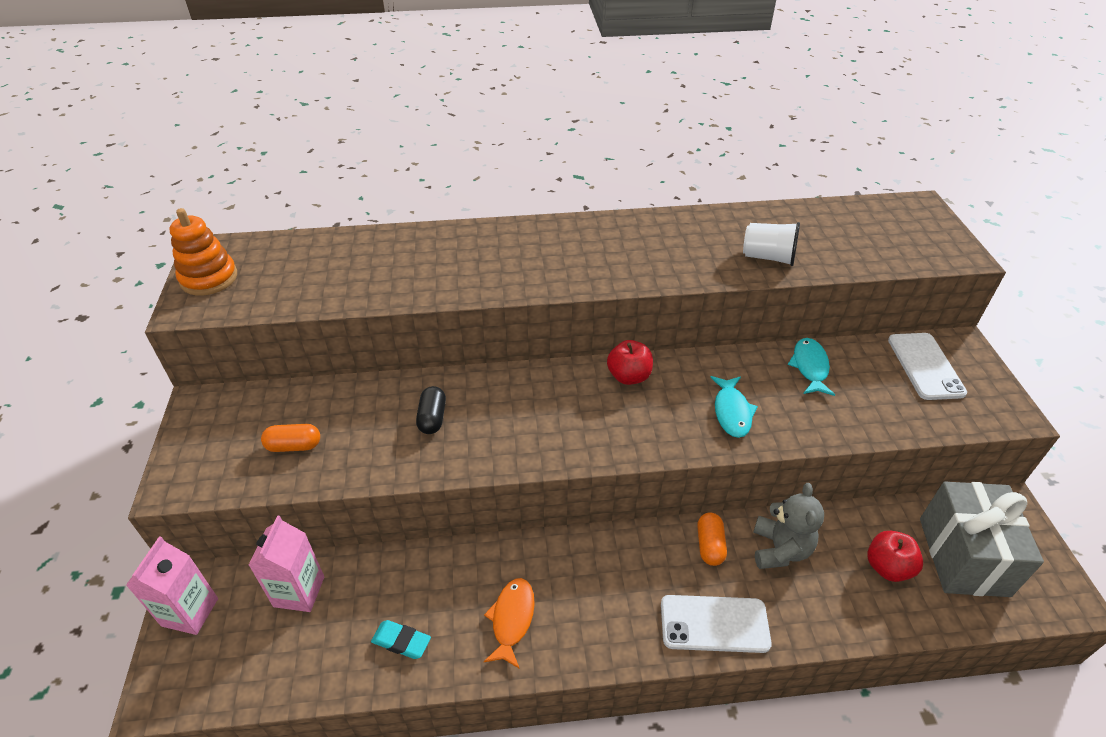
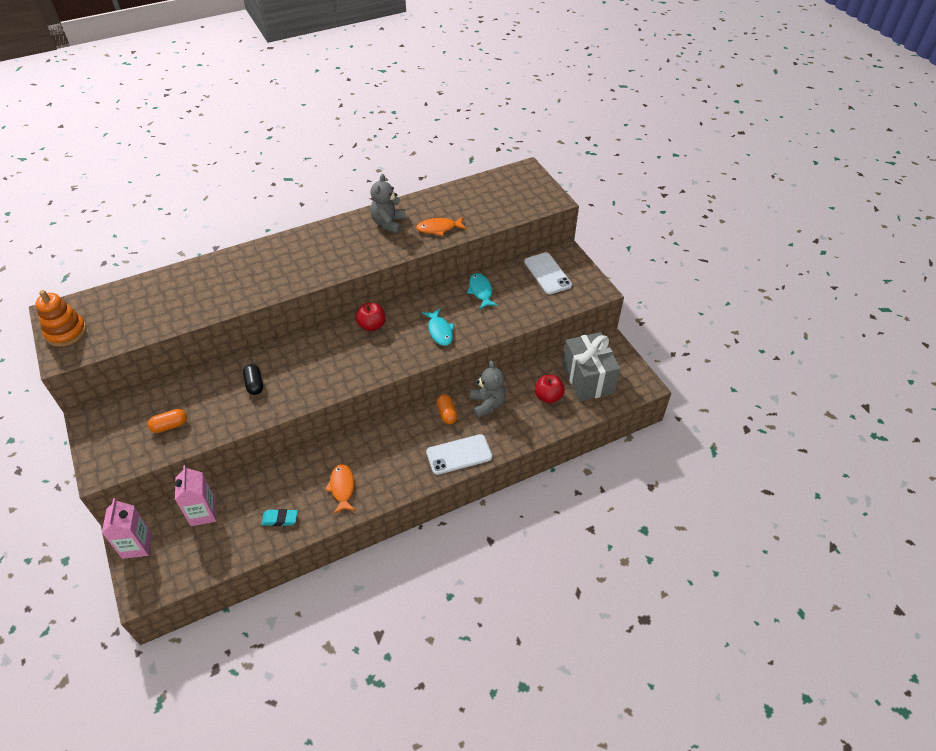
camera: 20 degrees left, 5 degrees up
white cup [743,222,800,266] -> orange fish [416,217,467,236]
none -> grey teddy bear [370,174,406,234]

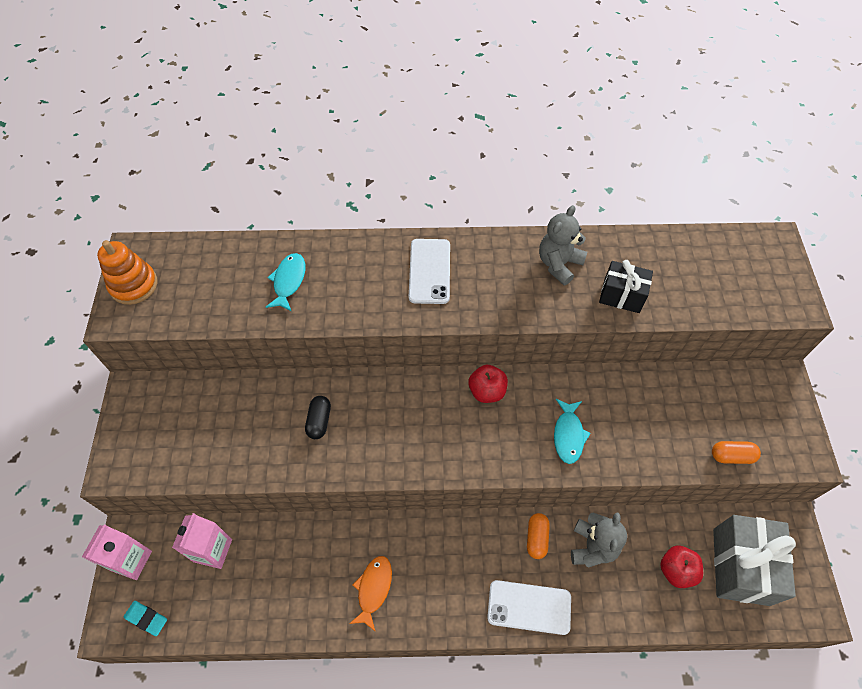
camera: 25 degrees right, 10 degrees up
orange capsule [148,409,187,433] -> orange capsule moved to [712,441,761,464]
turquoise eraser [261,509,298,526] -> turquoise eraser moved to [124,601,167,636]
orange fish [416,217,467,236] -> black gift [599,260,653,313]
turquoise fish [467,273,498,309] -> turquoise fish moved to [266,253,305,311]
white phone [524,252,572,295] -> white phone moved to [409,239,450,304]

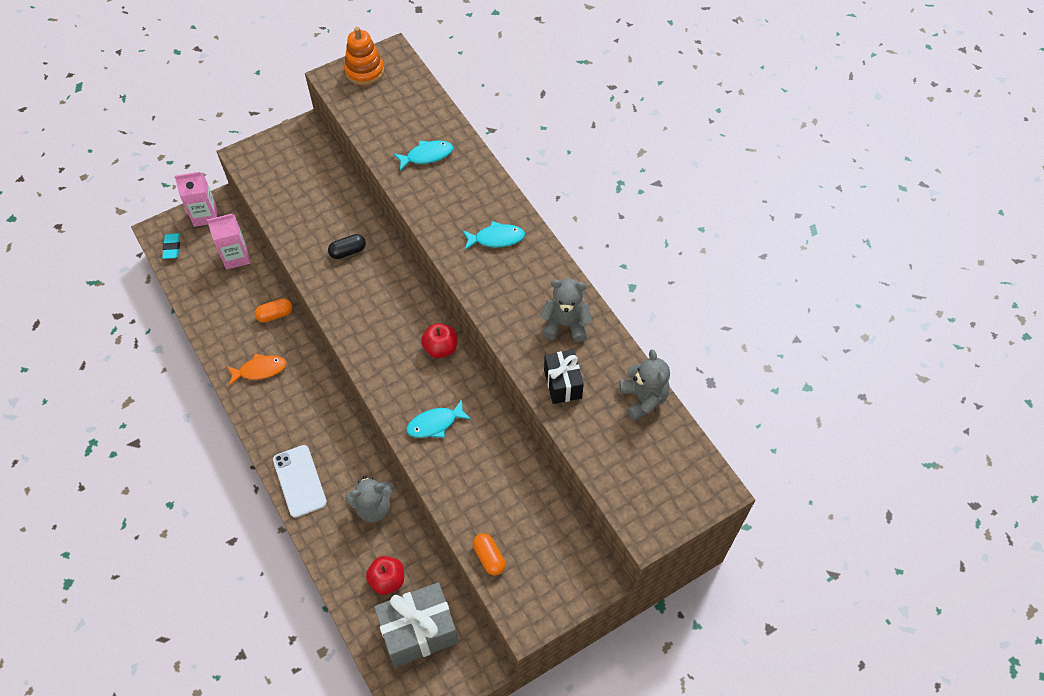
camera: 60 degrees right, 0 degrees up
white phone [409,239,450,304] -> turquoise fish [462,221,525,250]
orange capsule [527,513,550,559] -> orange capsule moved to [255,298,292,323]
none -> grey teddy bear [620,349,670,421]

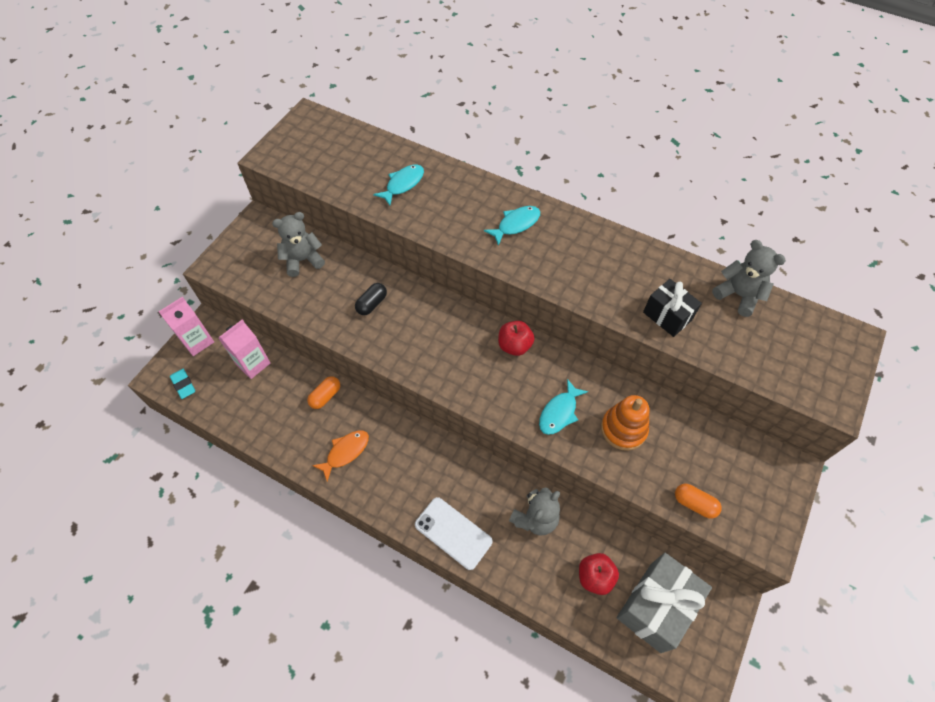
camera: 30 degrees left, 0 degrees up
orange stacking toy [344,27,384,86] -> orange stacking toy moved to [601,395,650,451]
grey teddy bear [540,278,592,342] -> grey teddy bear moved to [272,212,325,277]

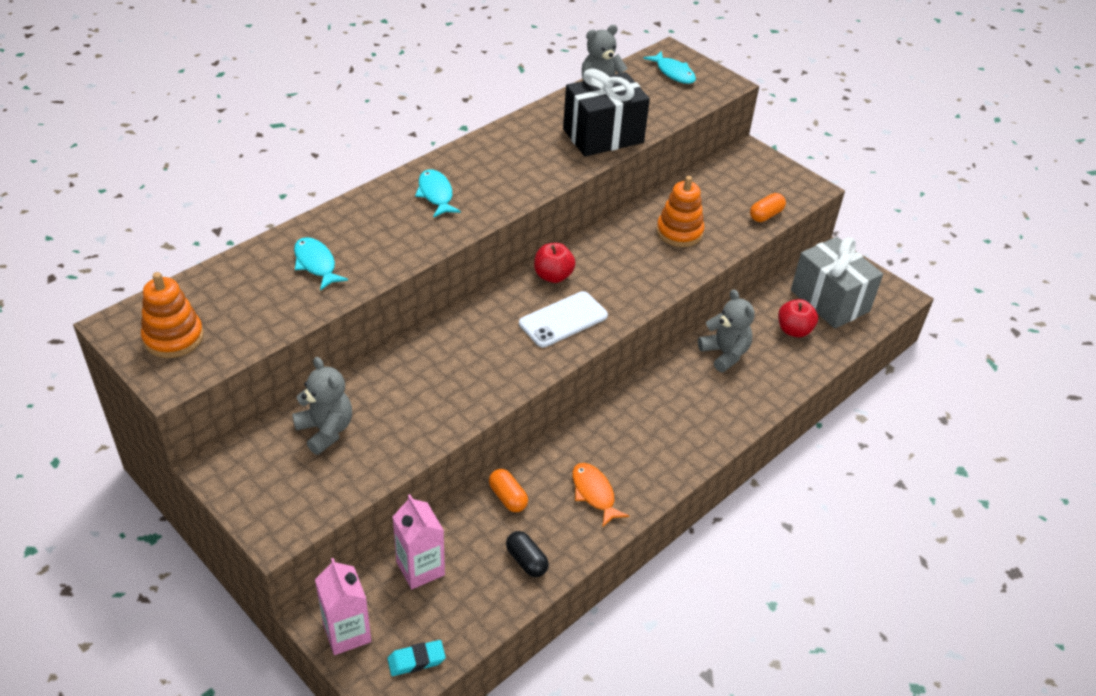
camera: 75 degrees left, 15 degrees down
grey teddy bear [272,212,325,277] -> grey teddy bear turned 150 degrees clockwise [292,357,352,455]
black capsule [355,283,387,315] -> black capsule moved to [506,531,549,577]
white phone [415,497,492,570] -> white phone moved to [519,291,608,347]
turquoise fish [539,379,588,435] -> turquoise fish moved to [643,51,696,84]
black gift [643,279,702,337] -> black gift [563,68,650,156], size x1.67
none -> orange stacking toy [141,272,204,358]

